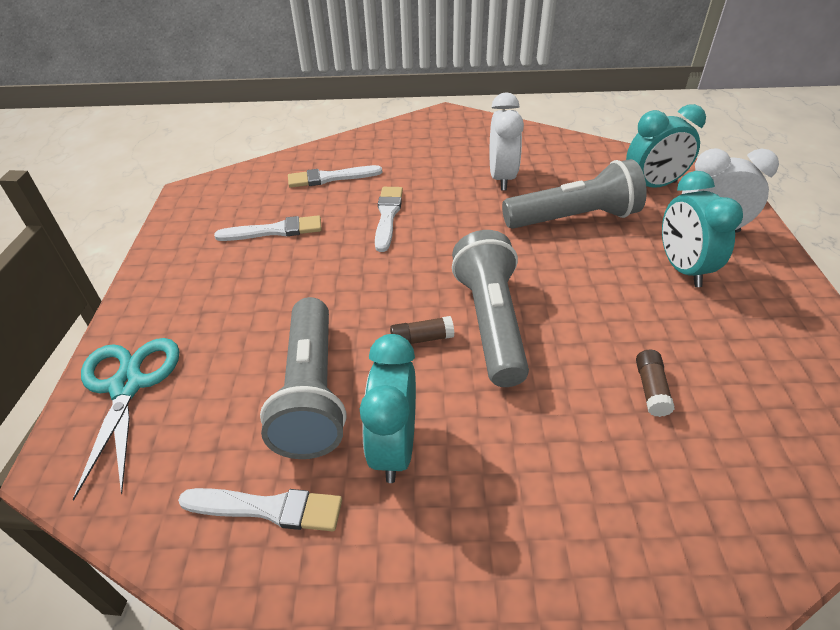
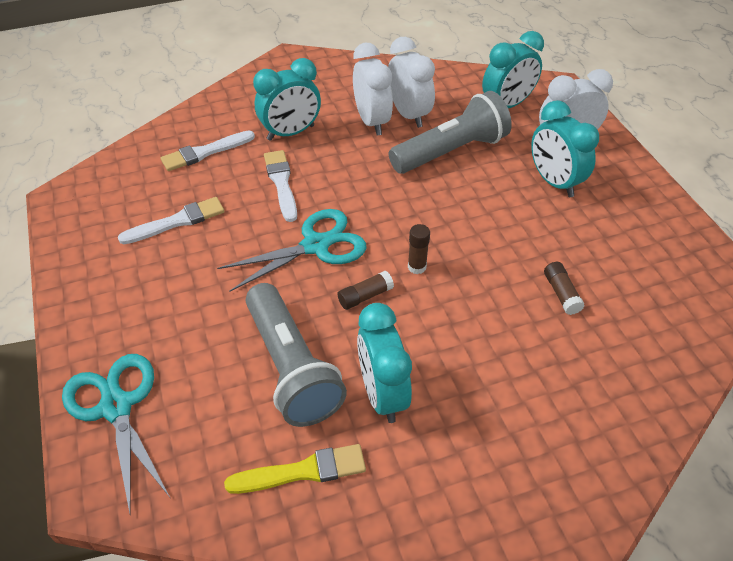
camera: 20 degrees left, 5 degrees up
white brush [178,488,342,531] -> yellow brush [224,444,366,494]
grey flashlight [452,230,529,387] -> brown glue stick [408,224,430,274]
none -> turquoise scissors [217,209,366,292]
none -> turquoise clock [253,58,321,141]
none -> white clock [388,37,435,128]

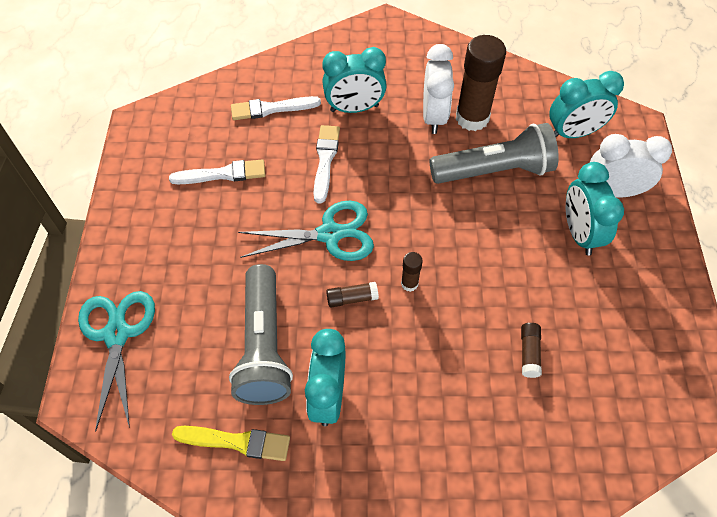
camera: 20 degrees right, 10 degrees up
white clock [388,37,435,128] -> brown glue stick [456,35,506,131]

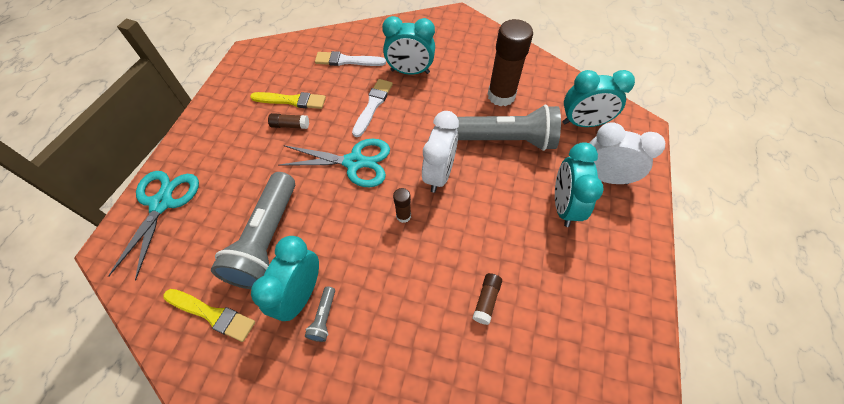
camera: 15 degrees right, 0 degrees up
white brush [169,159,265,184] -> yellow brush [250,92,326,109]
brown glue stick [326,282,379,307] -> brown glue stick moved to [268,113,309,129]
white clock [423,44,454,134] -> white clock moved to [422,111,459,193]
none -> grey flashlight [305,286,335,342]

